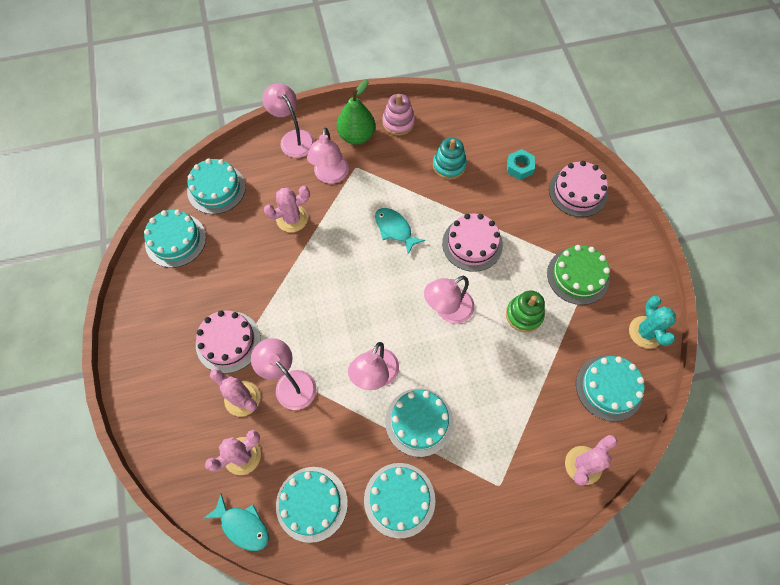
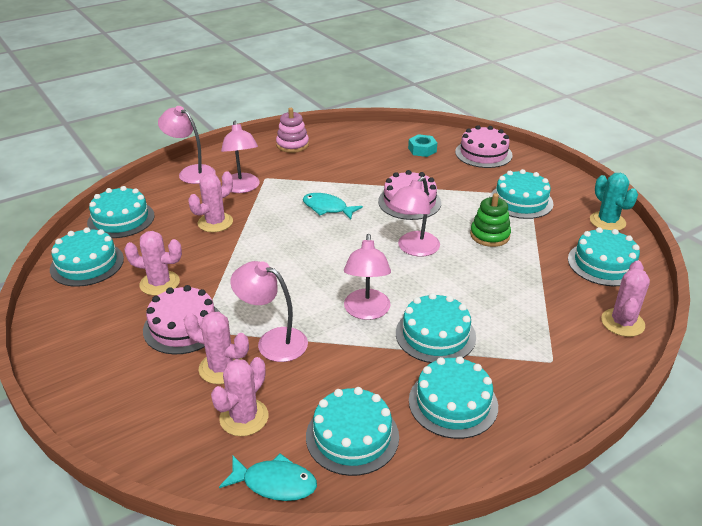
camera: 20 degrees left, 30 degrees down
green pear [337,79,375,145] -> none
turquoise stacking toy [433,138,467,180] -> none
green cake [547,245,610,305] -> turquoise cake [490,169,554,219]
none -> pink cactus [124,231,182,296]

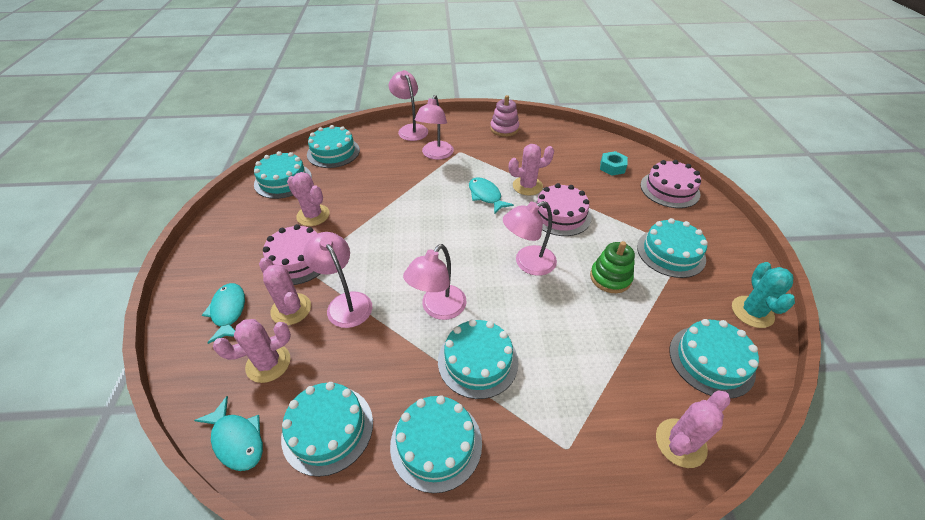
camera: 30 degrees right, 10 degrees up
pink cactus [188,171,233,232] -> pink cactus moved to [509,144,554,196]
none -> turquoise fish [202,283,245,344]

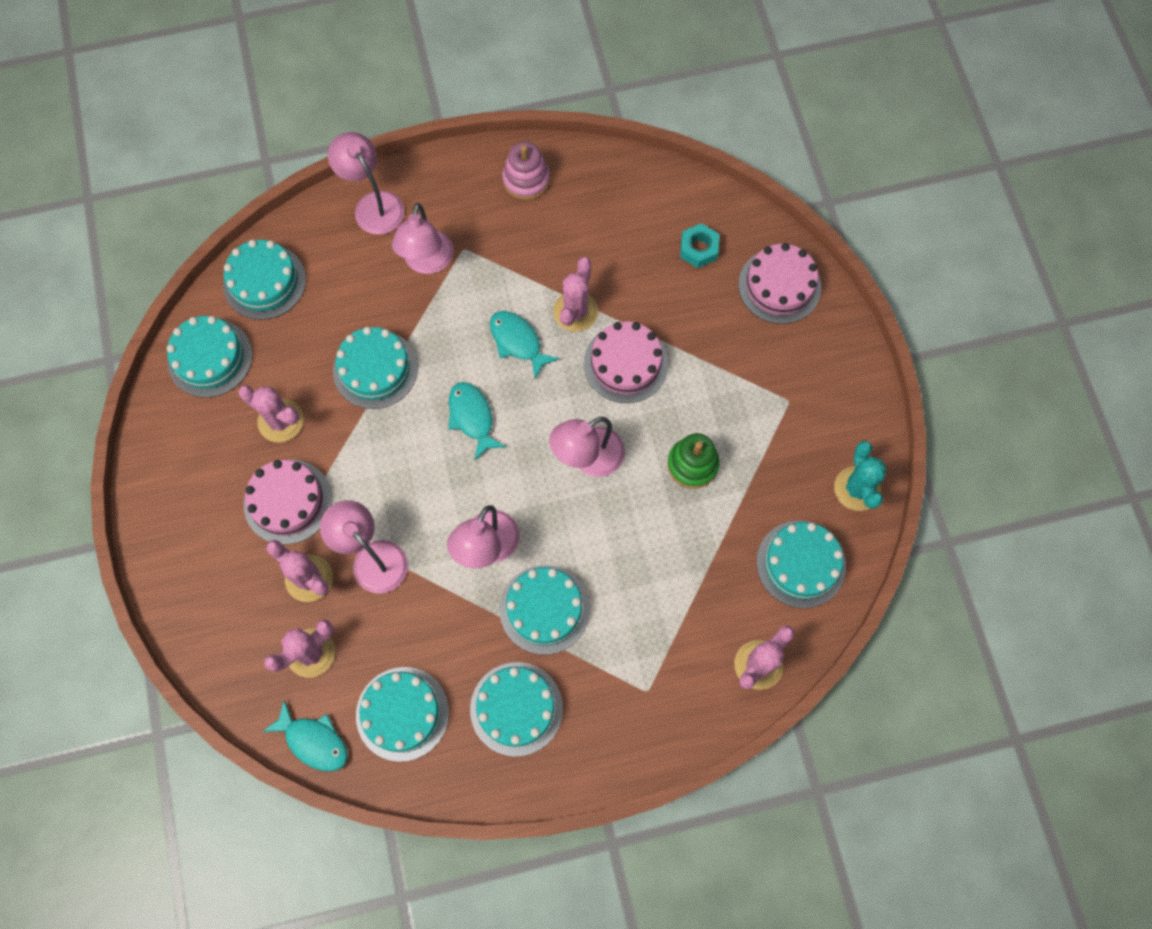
camera: 10 degrees left, 25 degrees up
turquoise fish [202,283,245,344] -> turquoise fish moved to [448,382,506,460]
pink cactus [509,144,554,196] -> pink cactus turned 45 degrees counterclockwise [553,257,598,332]
turquoise cake [637,218,708,278] -> turquoise cake moved to [333,327,418,409]

